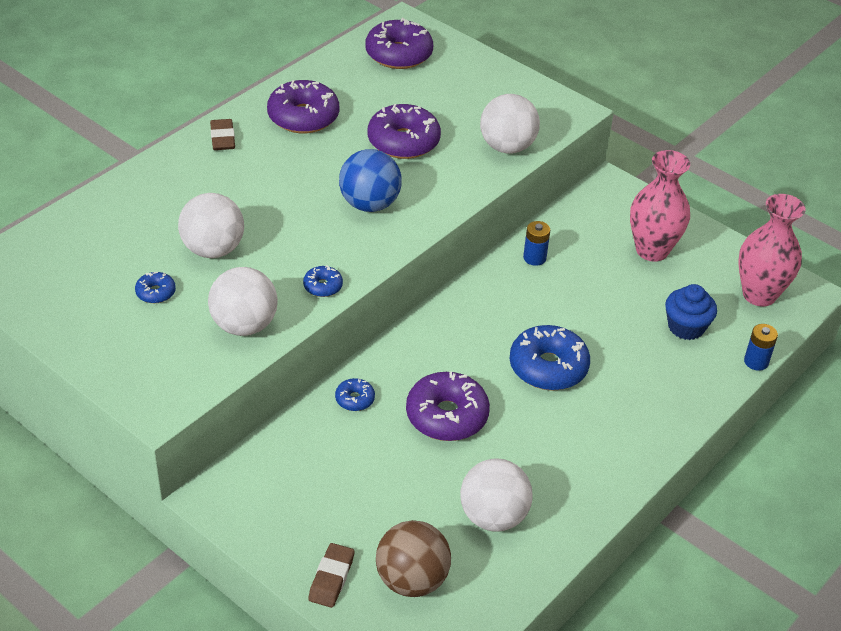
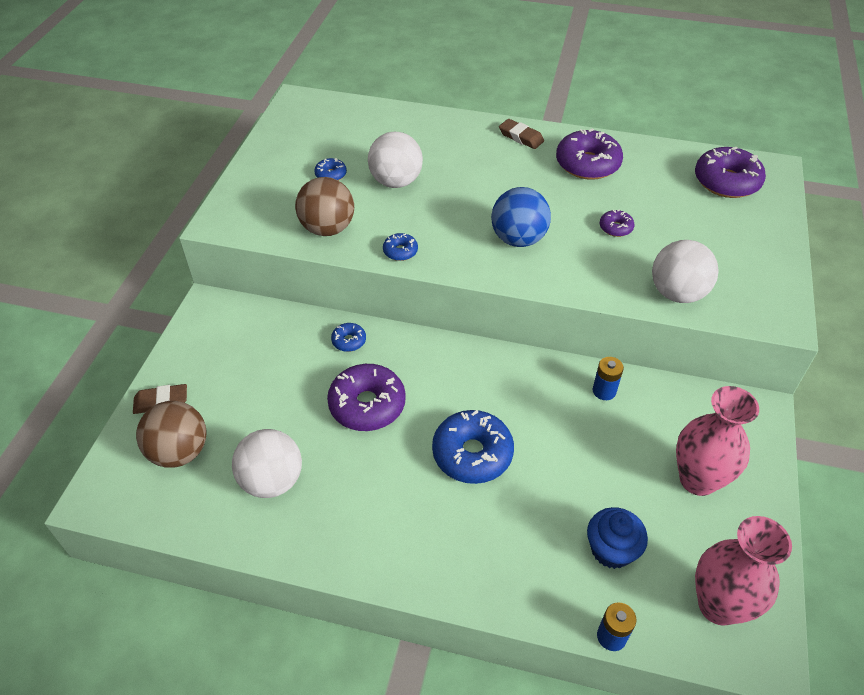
camera: 65 degrees right, 5 degrees up
white ball [208,267,278,336] -> brown ball [295,177,354,236]
brown eraser [210,119,235,150] -> brown eraser turned 75 degrees clockwise [499,119,544,149]
purple donut [368,104,441,159] -> purple donut [600,210,634,237], size x0.48

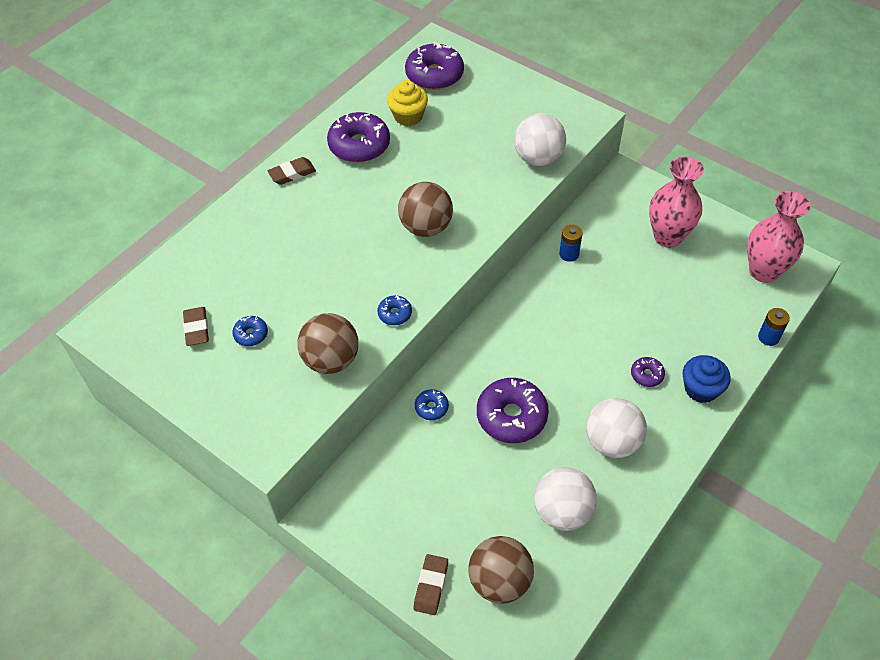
camera: 65 degrees left, 5 degrees up
white ball [368,132,423,188] -> white ball moved to [586,398,647,458]
blue donut [432,410,514,484] -> none
blue ball [491,187,551,247] -> brown ball [398,182,453,237]
blue cupcake [587,507,648,569] -> blue cupcake moved to [682,355,731,403]
purple donut [600,210,634,237] -> purple donut moved to [631,357,665,387]
none -> brown eraser [183,307,209,346]
none -> yellow cupcake [387,80,428,126]

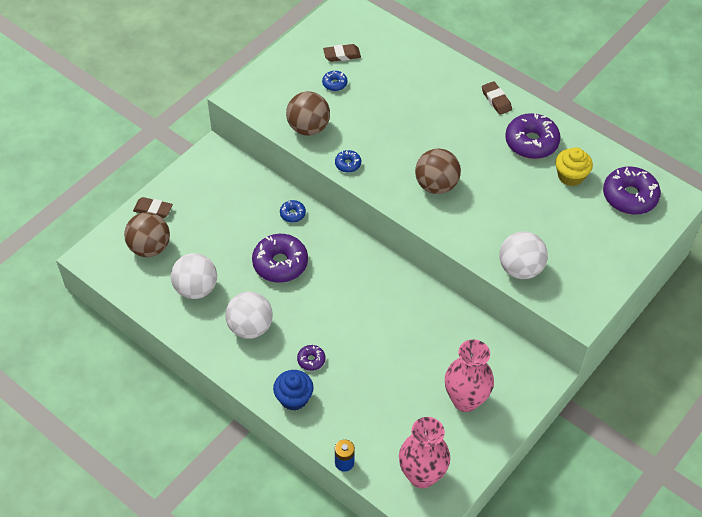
camera: 90 degrees right, 0 degrees up
blue battery [559,225,583,262] -> none

